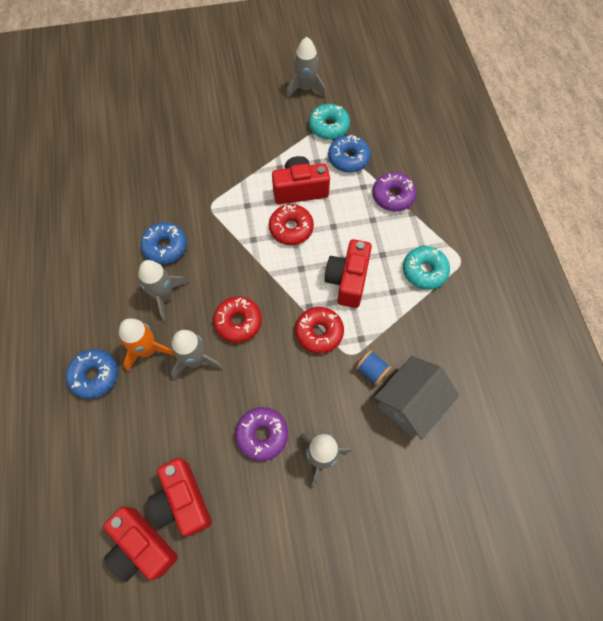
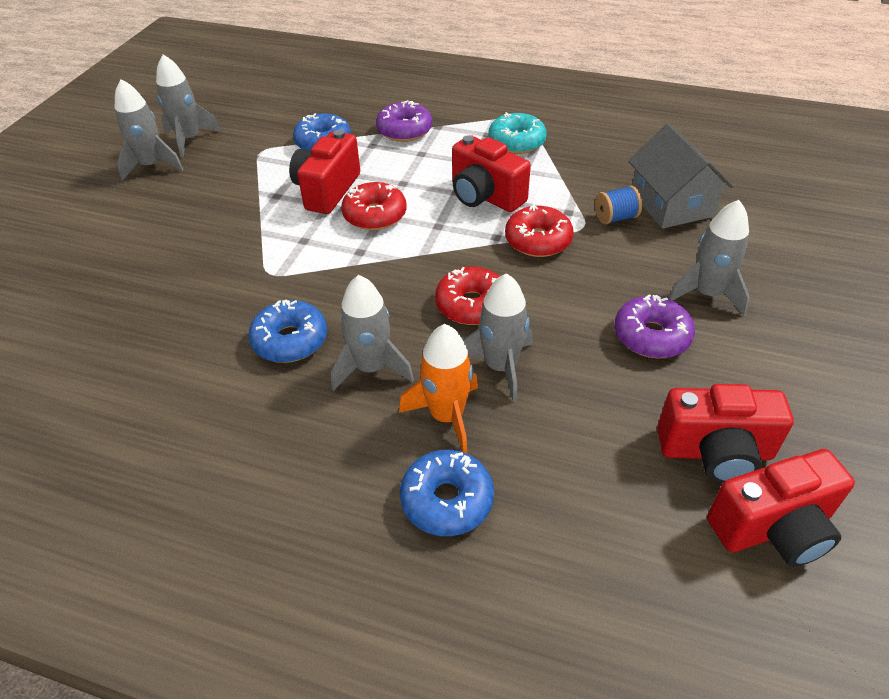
camera: 60 degrees left, 20 degrees down
turquoise donut [309,104,350,140] -> none
none -> grey rocket [115,79,184,181]

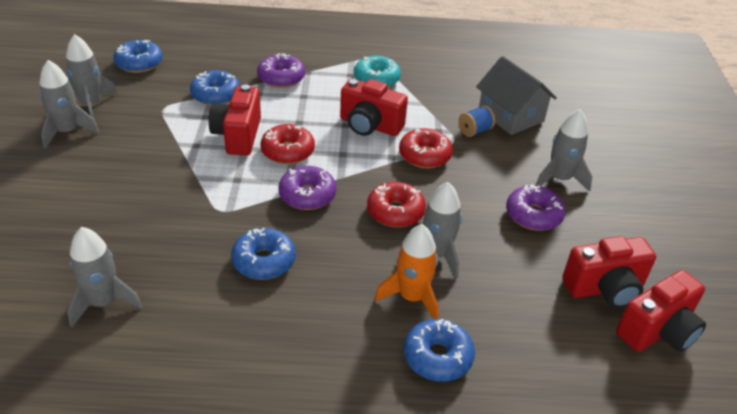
camera: 20 degrees left, 5 degrees down
grey rocket [331,275,414,391] -> grey rocket moved to [68,227,142,328]
none -> blue donut [113,40,163,73]
none -> purple donut [278,166,336,210]

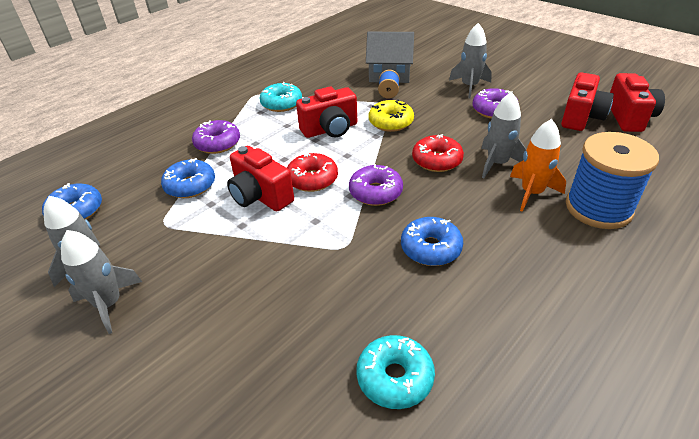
camera: 45 degrees left, 0 degrees up
grey rocket [68,227,142,328] -> turquoise donut [356,335,435,409]
red donut [399,127,453,168] -> yellow donut [368,100,414,132]
blue donut [403,319,475,382] -> blue spool [566,132,659,229]

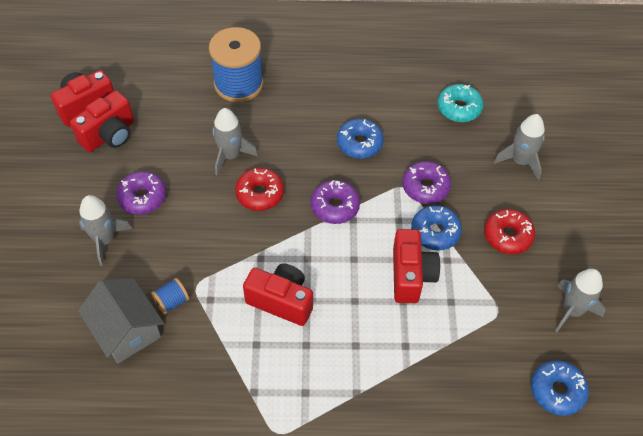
camera: 135 degrees left, 15 degrees up
grey rocket [61,230,142,334] -> grey rocket moved to [494,114,545,180]
blue donut [161,158,215,198] -> blue donut moved to [411,205,462,250]
purple donut [192,120,240,154] -> purple donut moved to [402,161,451,204]
turquoise donut [260,82,302,112] -> none
red donut [287,152,338,192] -> red donut moved to [484,209,535,254]
yellow donut [368,100,414,132] -> none
orange rocket [510,119,566,212] -> none
red camera [561,72,614,131] -> red camera turned 150 degrees clockwise [70,91,134,152]

